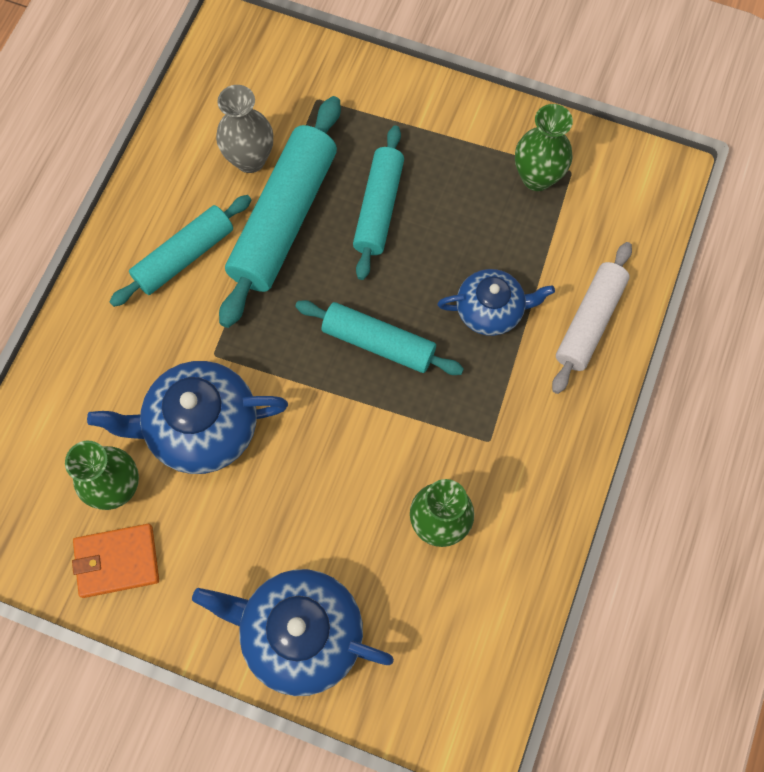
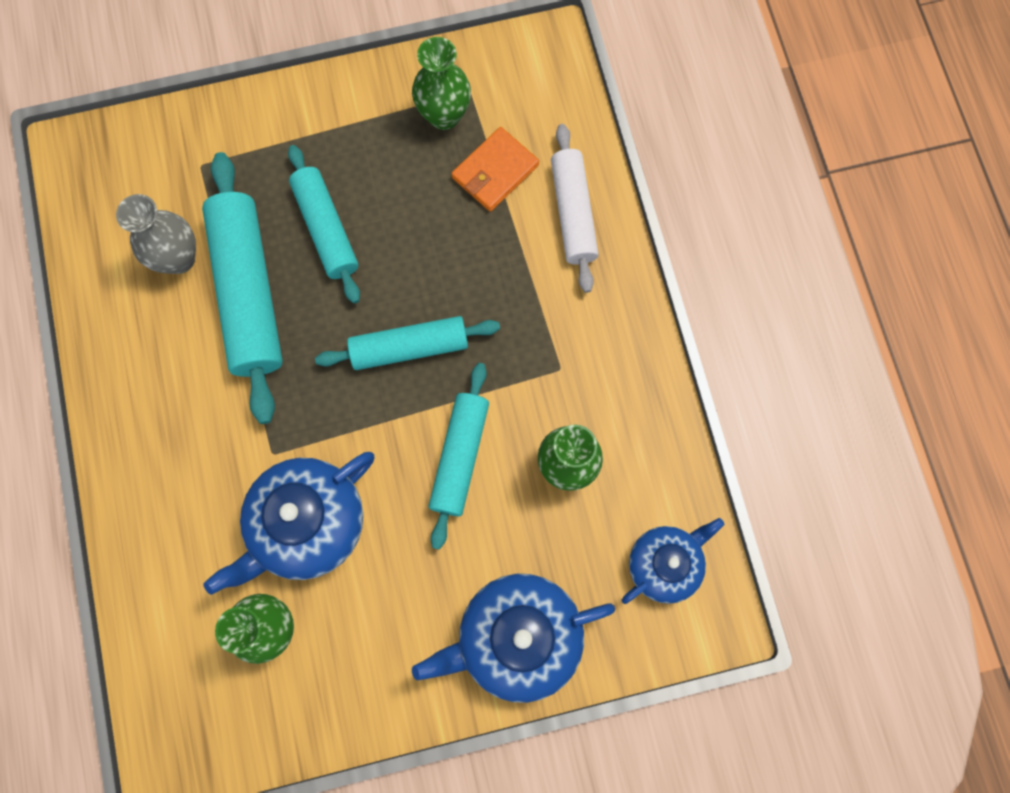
camera: 35 degrees left, 5 degrees up
orange wallet [72,524,159,598] -> orange wallet moved to [451,127,539,212]
turquoise rolling pin [109,195,251,307] -> turquoise rolling pin moved to [428,363,489,550]
blue teapot [437,269,555,336] -> blue teapot moved to [622,518,725,604]

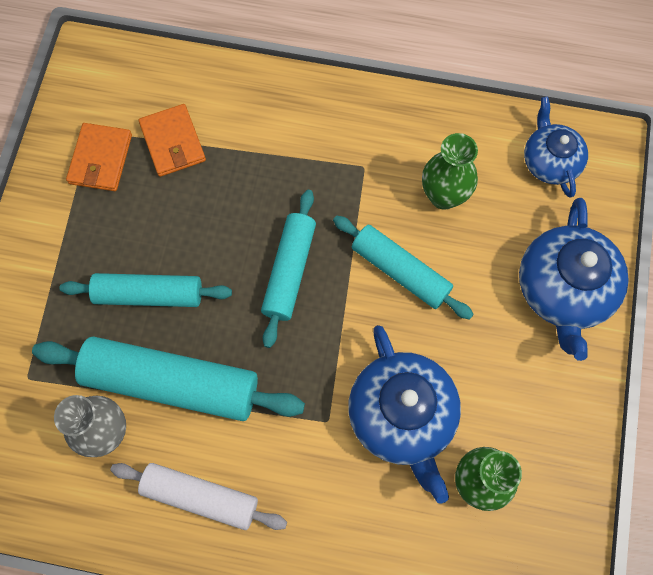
camera: 65 degrees left, 5 degrees down
green vase [412,37,471,130] -> orange wallet [66,123,132,191]
white rolling pin [551,124,599,293] -> white rolling pin moved to [110,463,287,530]

